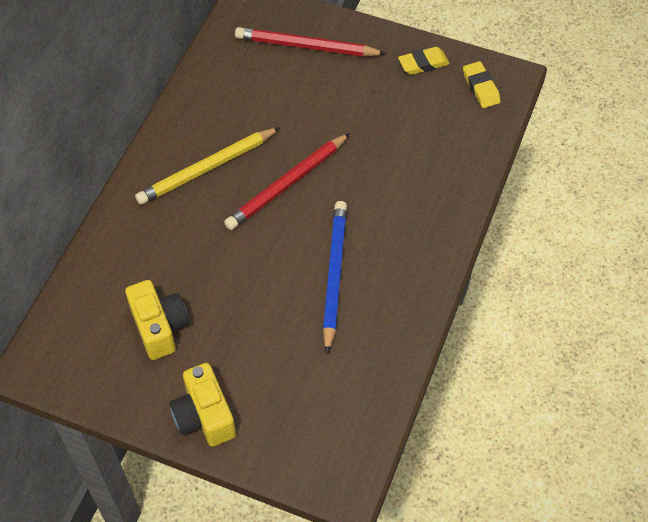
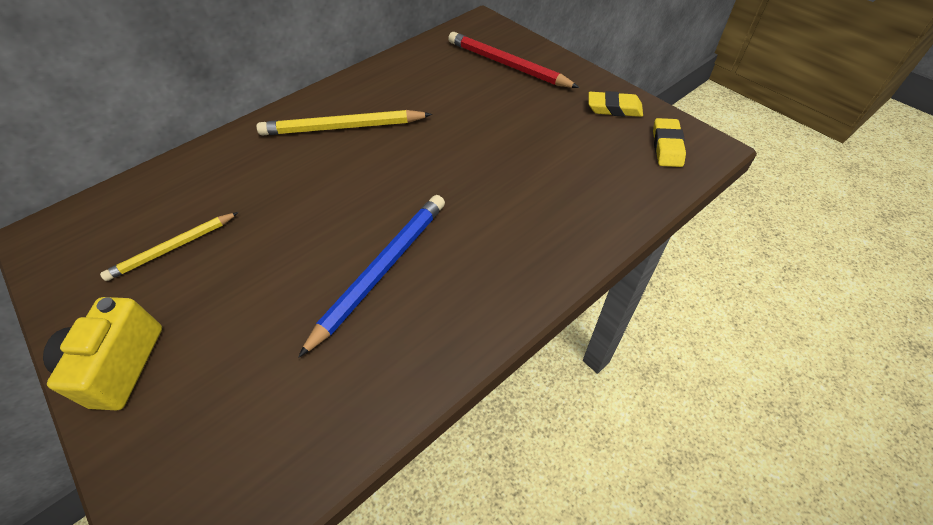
camera: 30 degrees right, 5 degrees down
yellow camera [125,280,189,360] -> yellow pencil [100,212,239,281]
red pencil [224,133,350,230] -> none

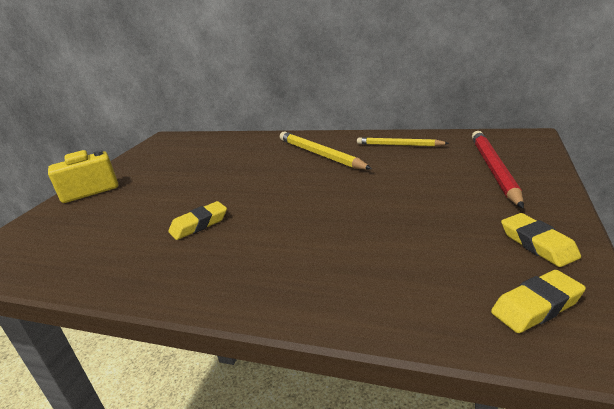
camera: 60 degrees right, 25 degrees down
yellow pencil [100,212,239,281] -> yellow pencil moved to [357,137,450,146]
blue pencil [298,195,445,358] -> yellow eraser [168,201,227,240]

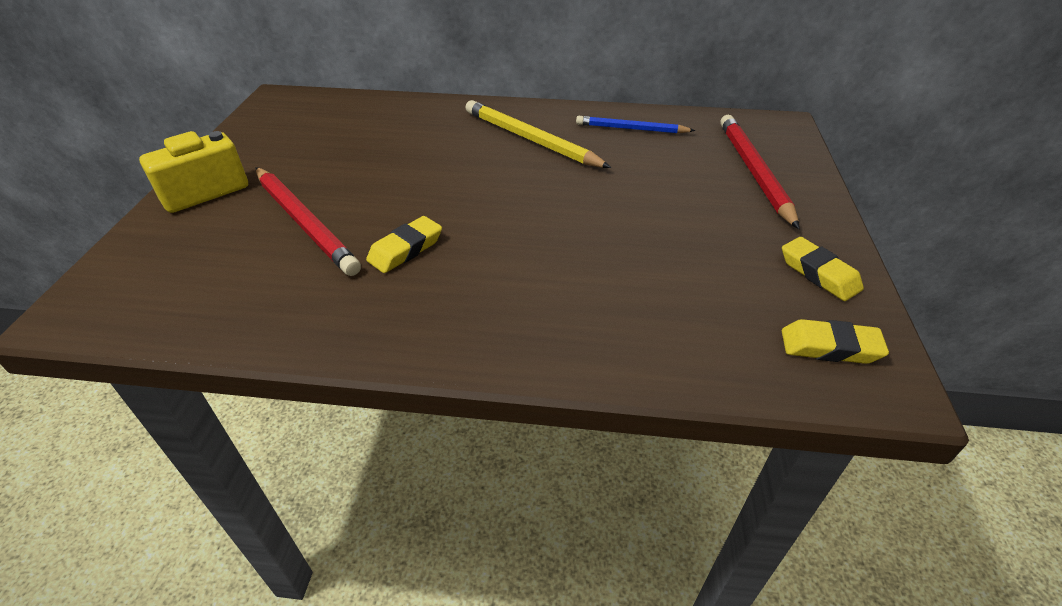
camera: 15 degrees left, 15 degrees up
yellow pencil [357,137,450,146] -> blue pencil [576,116,695,134]
yellow eraser [491,270,586,333] -> yellow eraser turned 45 degrees clockwise [782,319,889,364]
none -> red pencil [255,167,361,276]

